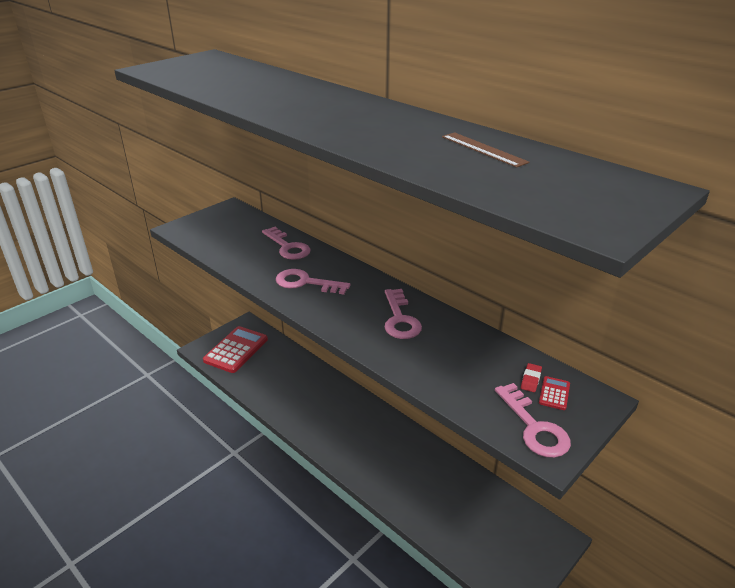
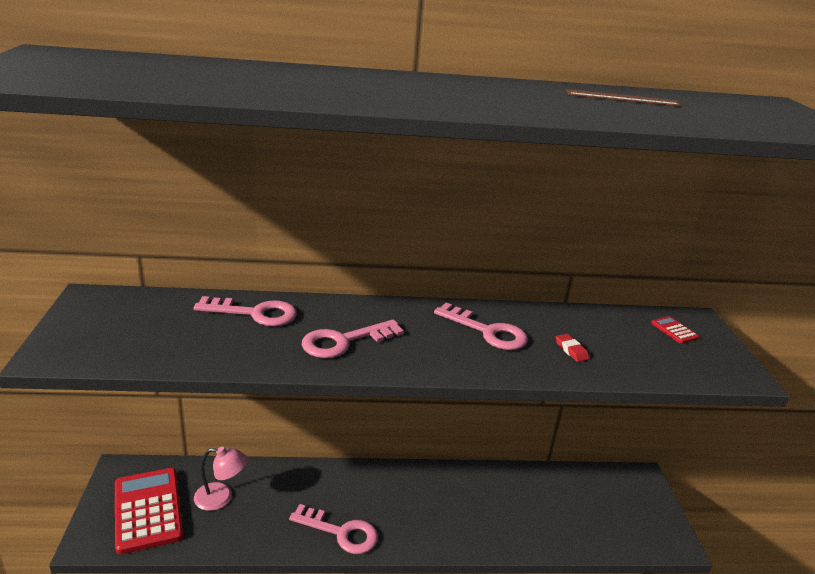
camera: 50 degrees left, 5 degrees down
pink key [495,383,571,458] -> pink key moved to [289,504,378,554]
red eraser [521,363,542,392] -> red eraser moved to [556,334,589,362]
none -> pink lamp [194,447,247,511]

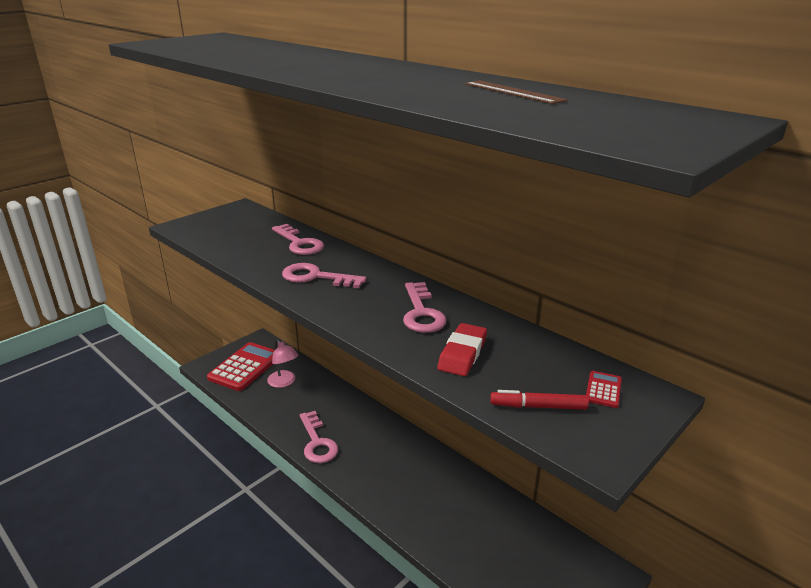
camera: 50 degrees right, 0 degrees up
red eraser [556,334,589,362] -> red eraser [437,323,487,376], size x1.82
none -> red marker [490,390,589,410]

